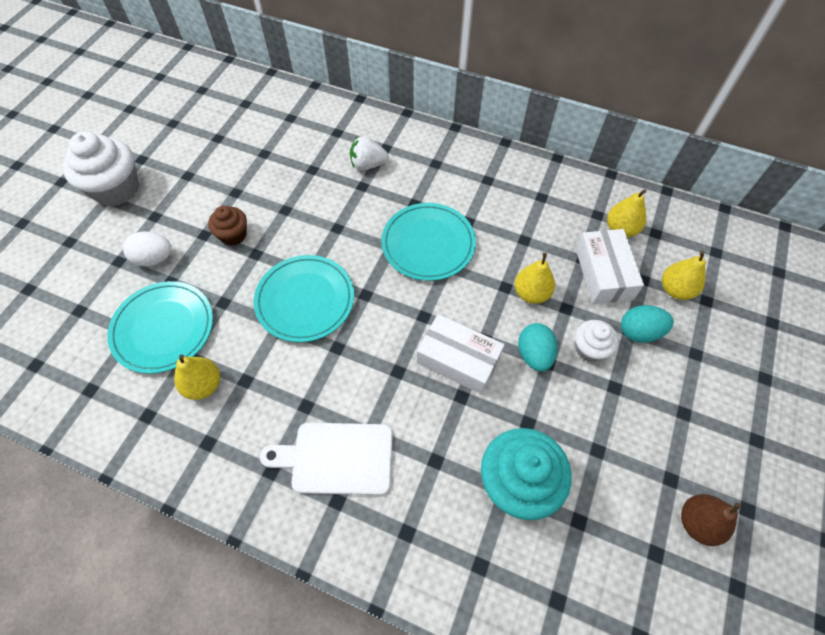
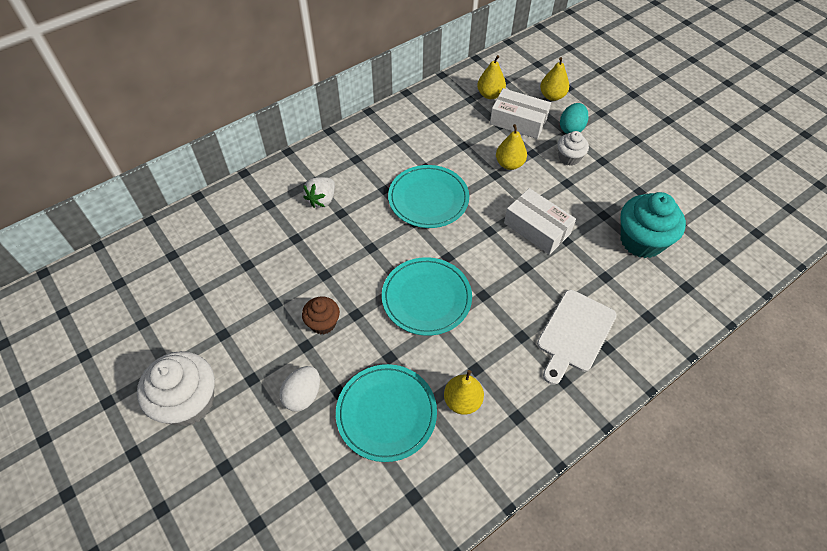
camera: 60 degrees left, 5 degrees down
white box [417,314,505,394] -> white box turned 75 degrees clockwise [504,188,576,255]
turquoise egg [518,323,558,371] -> none
brown pear [681,494,741,546] -> none

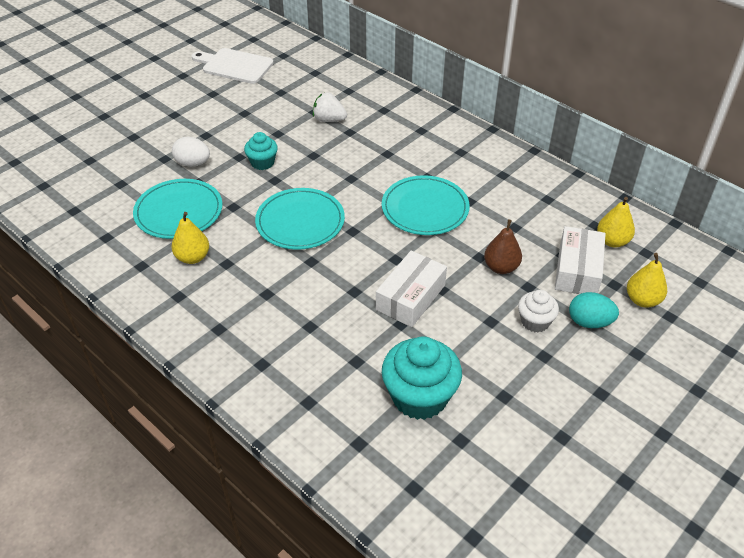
camera: 80 degrees right, 10 degrees down
white cupcake [137,351,215,426] -> none
brown cupcake [302,296,340,334] -> turquoise cupcake [244,132,278,170]
white strawberry [303,177,335,208] -> white strawberry moved to [313,92,347,122]
yellow pear [496,124,527,170] -> brown pear [484,219,522,274]
white cutting board [537,290,617,385] -> white cutting board moved to [192,48,274,84]

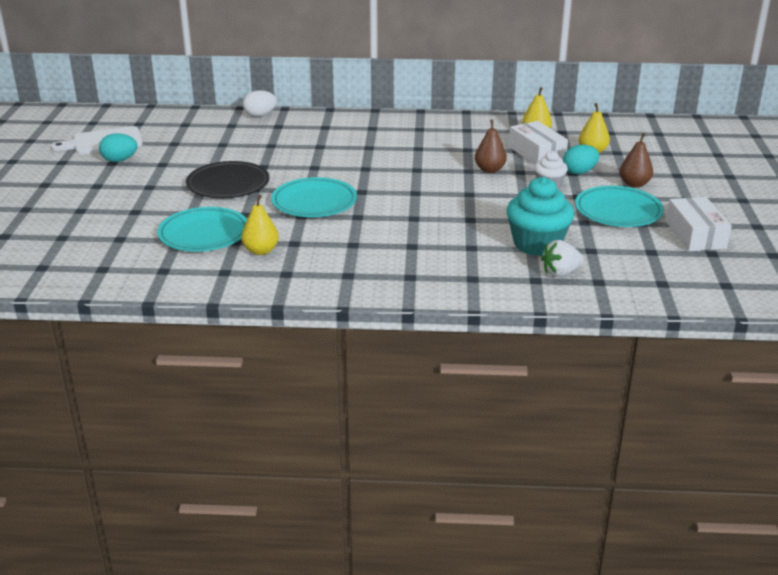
camera: 40 degrees left, 15 degrees down
white egg [172,136,210,167] -> white egg moved to [243,90,277,117]
turquoise cupcake [244,132,278,170] -> black plate [186,161,269,198]
white strawberry [313,92,347,122] -> white strawberry moved to [541,240,584,277]
white box [376,251,447,327] -> white box moved to [666,197,732,251]
turquoise plate [382,175,470,235] -> turquoise plate moved to [575,186,664,227]
none -> turquoise egg [99,133,137,162]
none -> brown pear [620,133,653,188]

